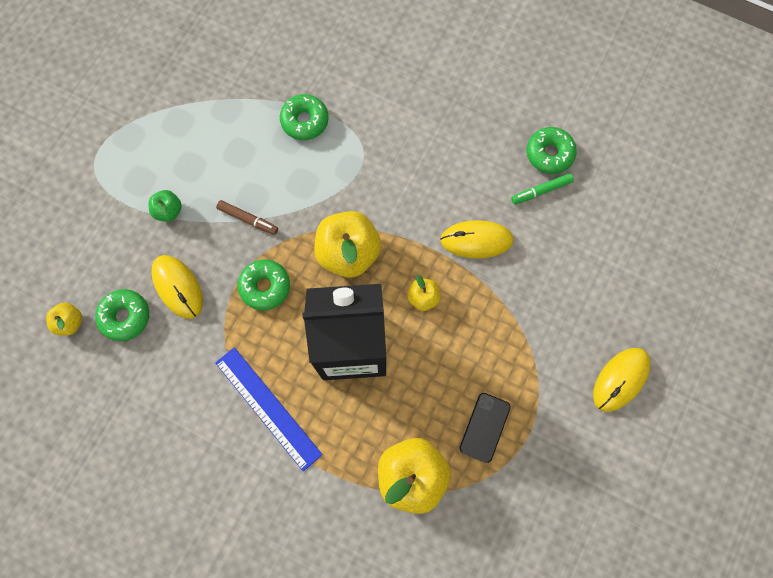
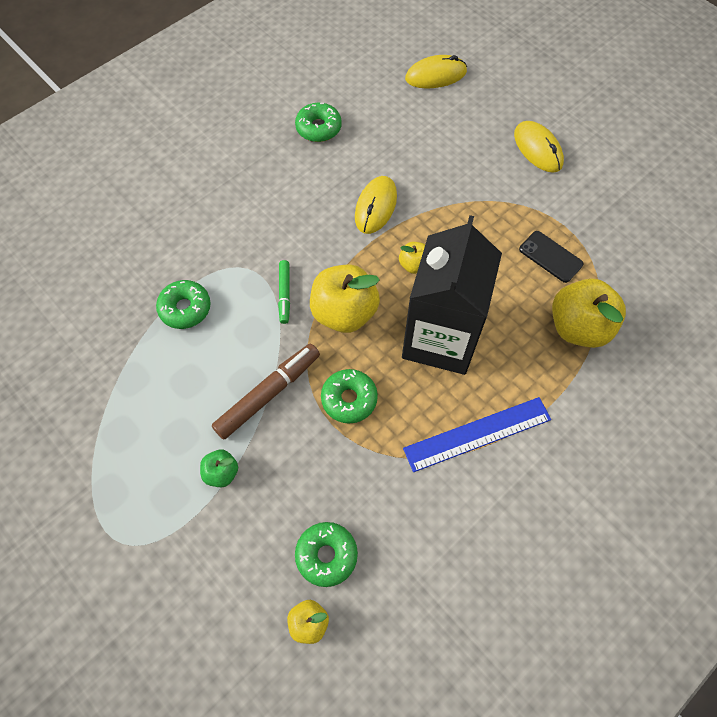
camera: 70 degrees left, 10 degrees down
yellow mouse [151,255,203,319] -> yellow mouse moved to [405,55,467,88]
brown marker [216,200,278,235] -> brown marker [212,344,320,439], size x1.75
green marker [511,173,574,204] -> green marker moved to [278,260,290,324]

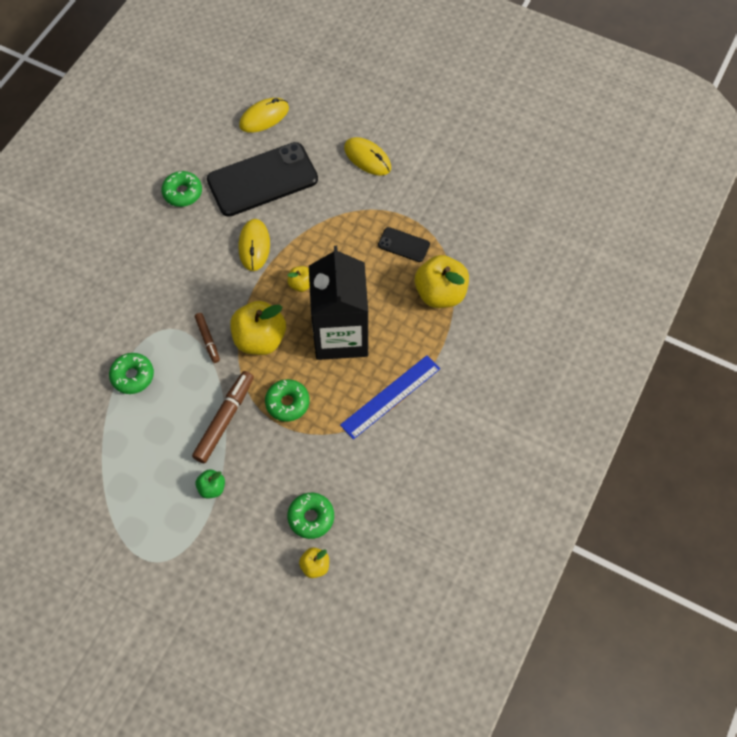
camera: 20 degrees left, 0 degrees up
green marker [278,260,290,324] -> brown marker [195,313,220,363]
none -> black phone [207,142,318,217]

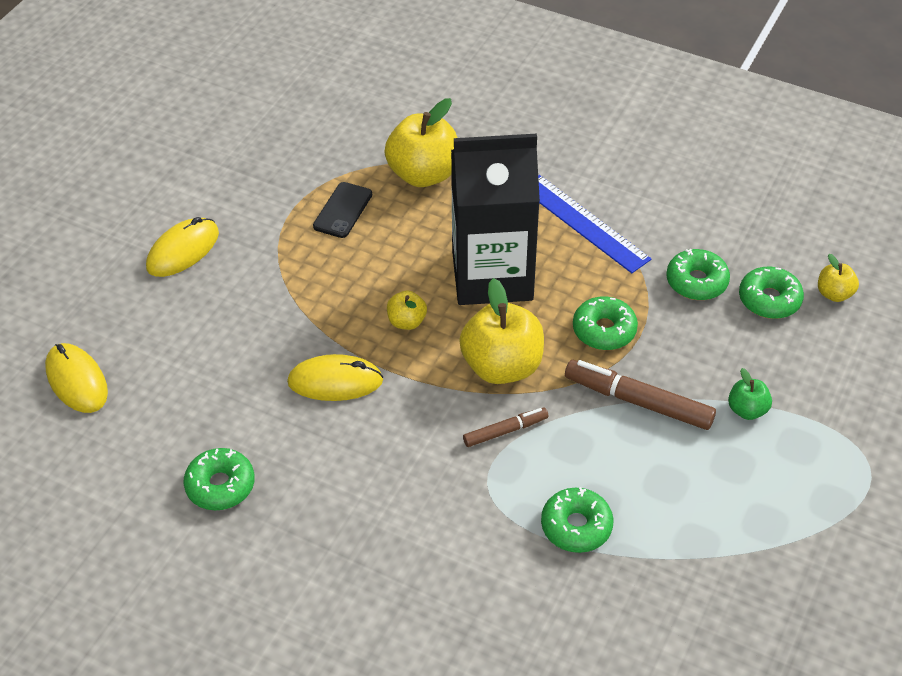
camera: 90 degrees left, 15 degrees down
black phone [207,142,318,217] -> none
none -> green donut [666,249,730,300]

